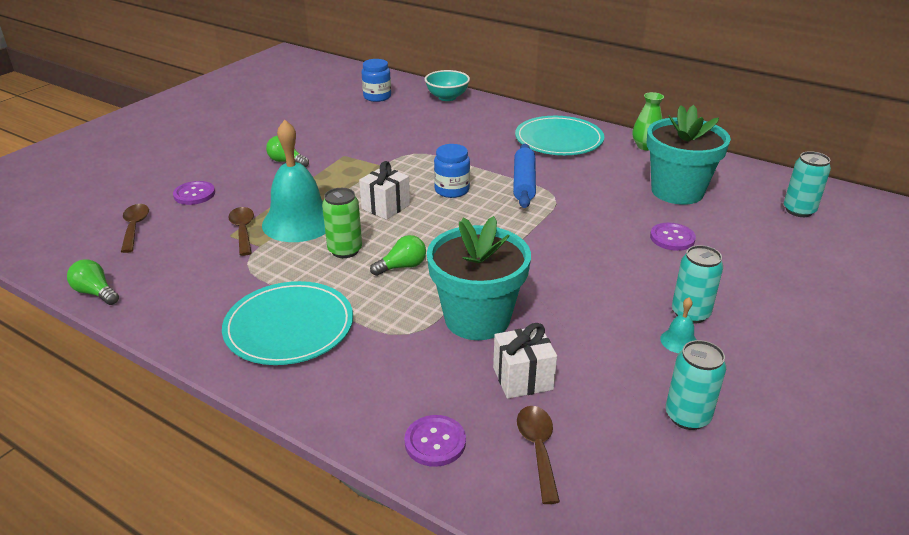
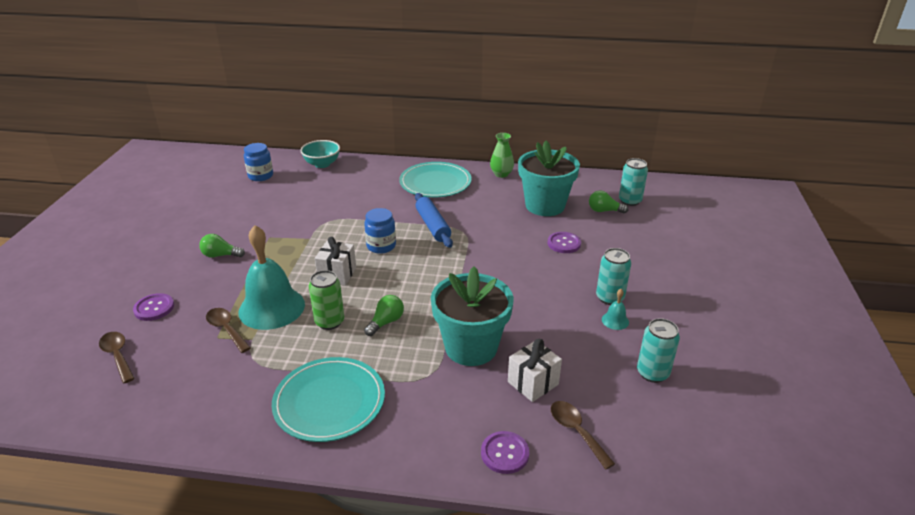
camera: 25 degrees left, 0 degrees up
green light bulb [67,259,119,305] -> green light bulb moved to [589,191,628,213]

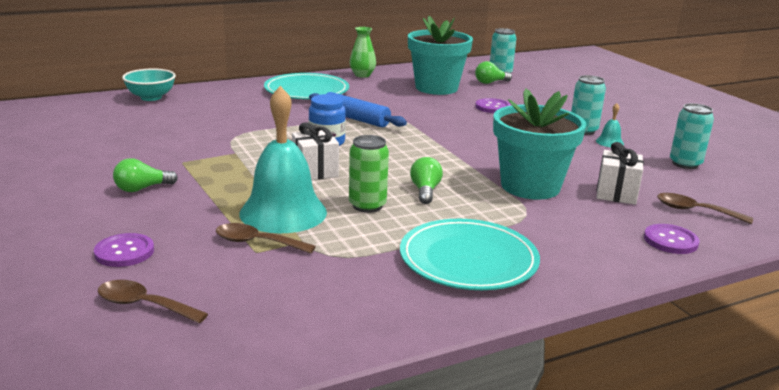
camera: 35 degrees left, 10 degrees down
blue jar [244,143,273,181] -> none

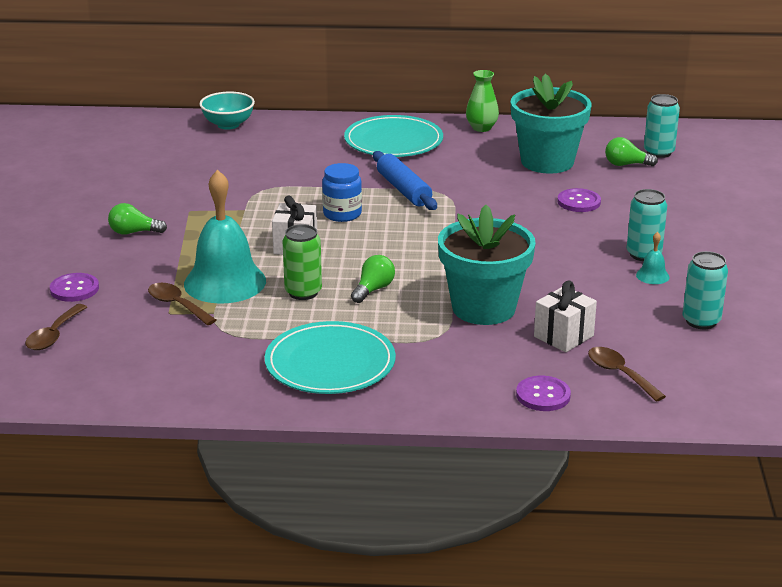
camera: 30 degrees right, 5 degrees up
brown spoon [98,280,208,324] -> brown spoon turned 120 degrees counterclockwise [25,304,87,350]

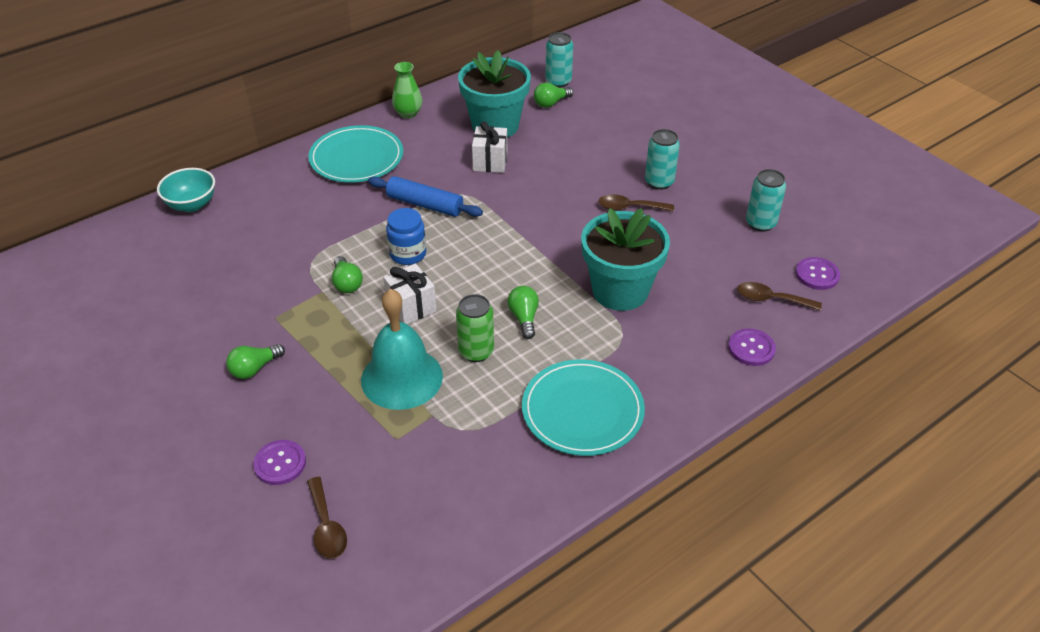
camera: 40 degrees left, 15 degrees up
brown spoon [148,283,216,325] -> brown spoon moved to [598,194,674,212]
white gift [534,281,597,352] -> white gift moved to [472,121,507,173]
purple button [557,188,601,212] -> purple button moved to [796,257,840,290]
turquoise bell [636,232,670,284] -> none
none -> green light bulb [332,256,363,293]

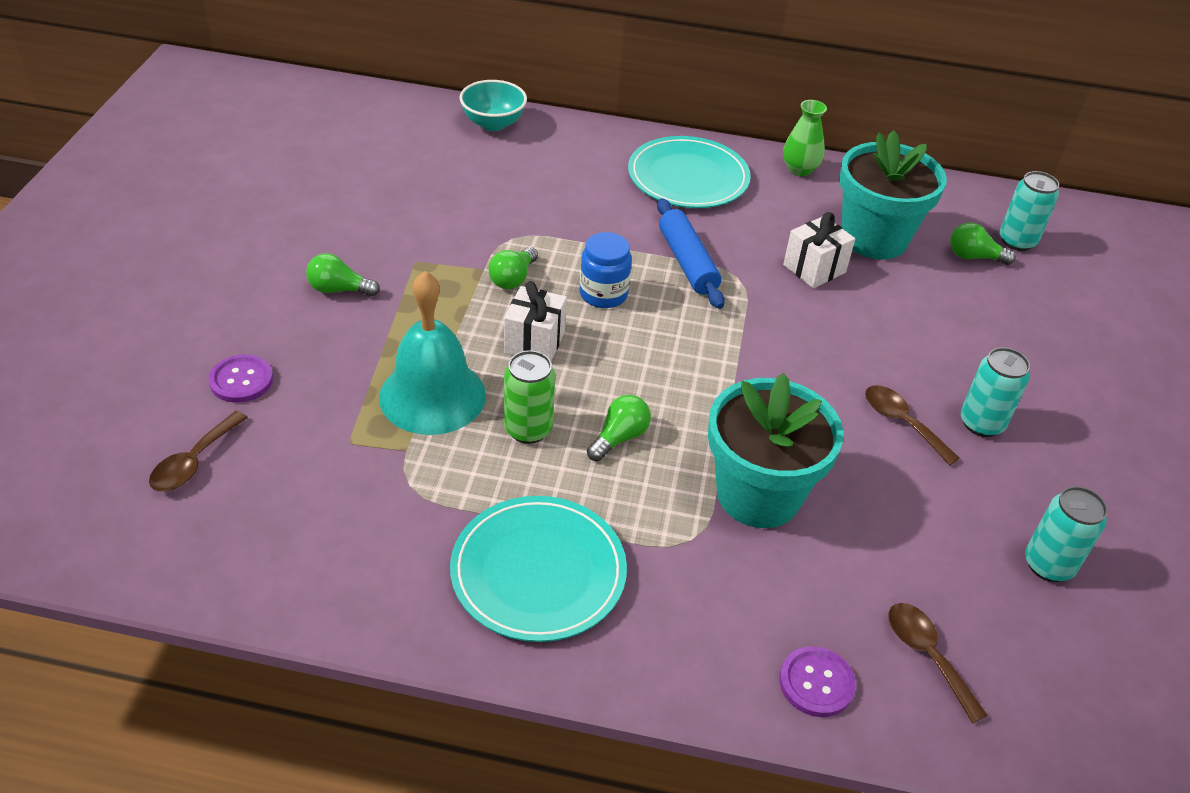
camera: 45 degrees right, 0 degrees up
purple button [796,257,840,290] -> none

